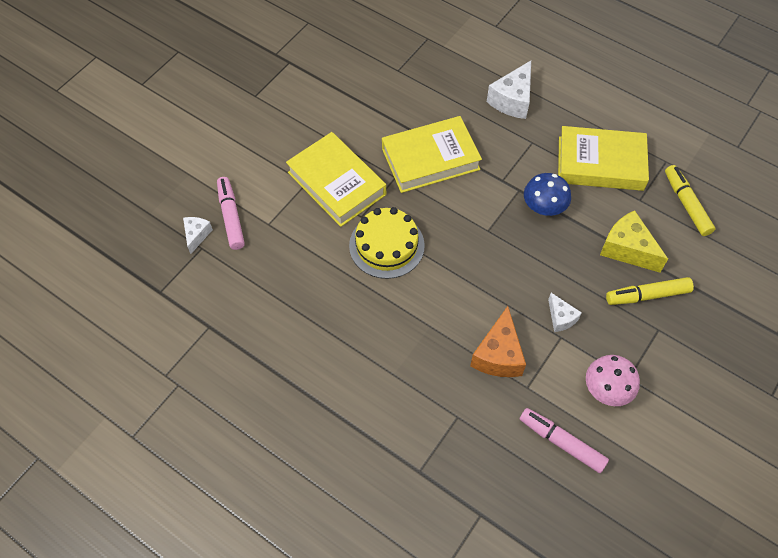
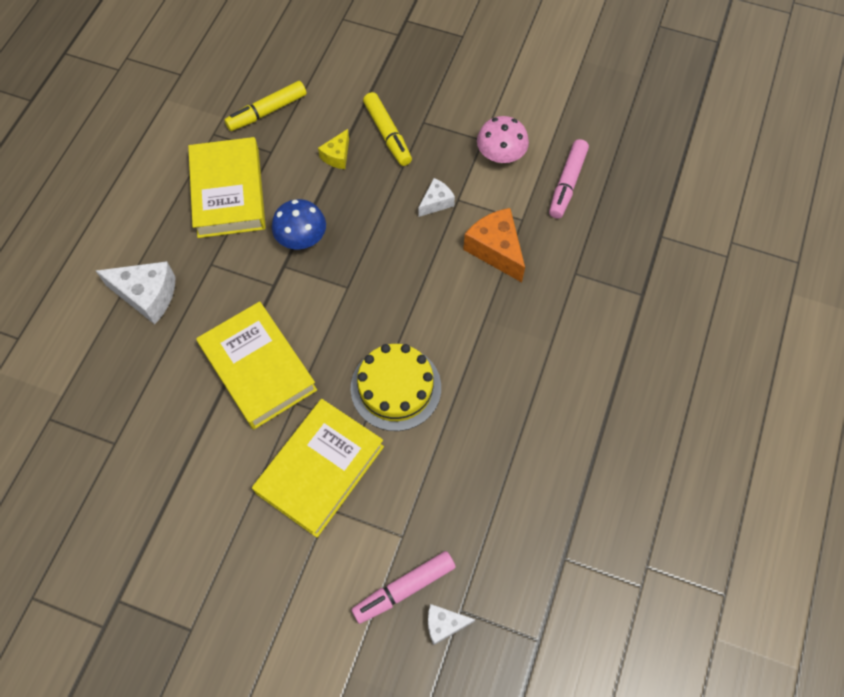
camera: 105 degrees left, 5 degrees up
orange cheese [470,306,526,377] -> orange cheese turned 120 degrees counterclockwise [463,208,525,282]
yellow cheese [600,210,668,273] -> yellow cheese [318,129,349,169], size x0.57

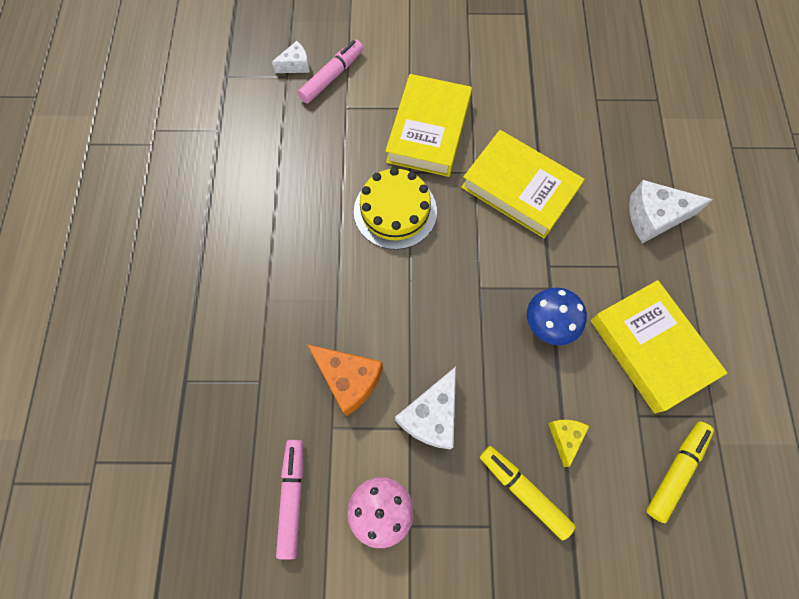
camera: 160 degrees right, 5 degrees up
white cheese [418,178,455,217] -> white cheese [395,367,456,449], size x1.75

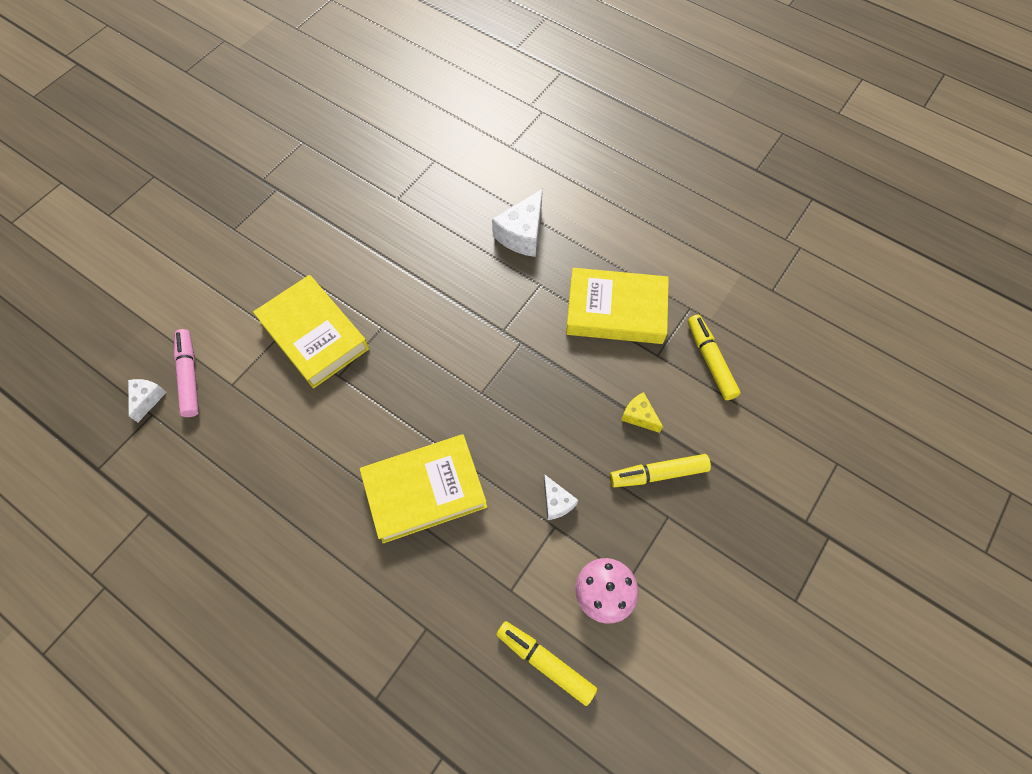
camera: 55 degrees left, 5 degrees down
pink marker [276,440,303,560] -> yellow marker [496,621,597,706]
orange cheese [307,344,383,416] -> none
yellow cake [354,167,437,250] -> none
white cheese [395,367,456,449] -> white cheese [544,474,578,520], size x0.57
yellow book [461,130,585,238] -> yellow book moved to [360,434,487,543]
blue mushroom [527,288,587,345] -> none

